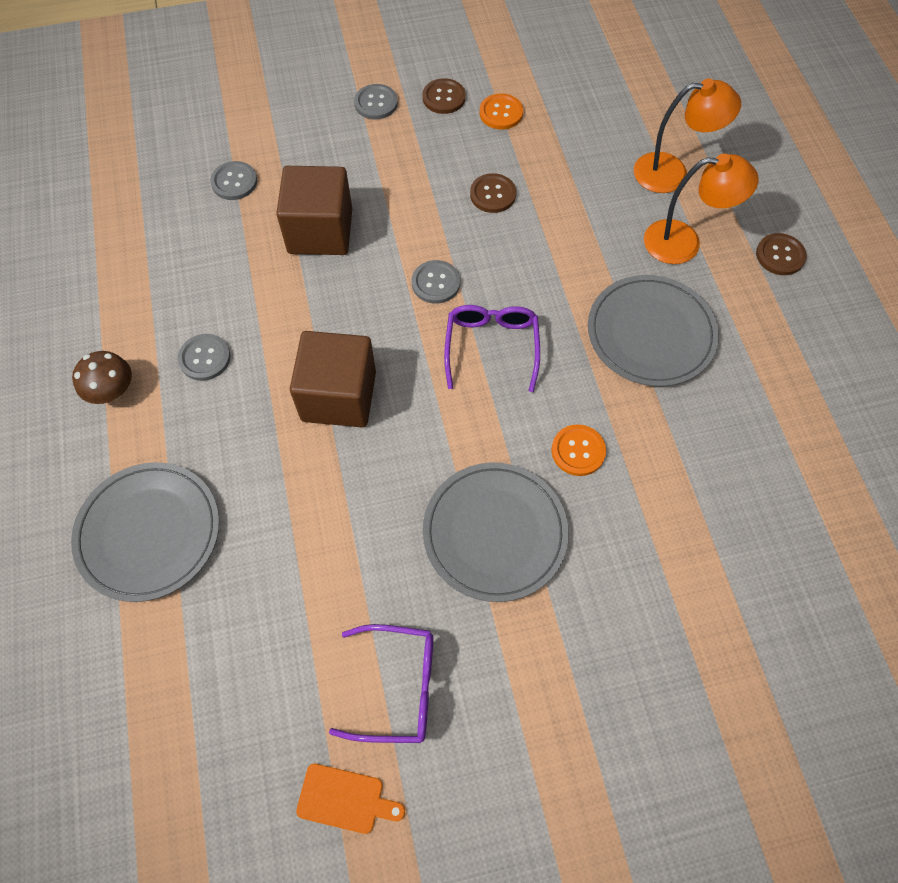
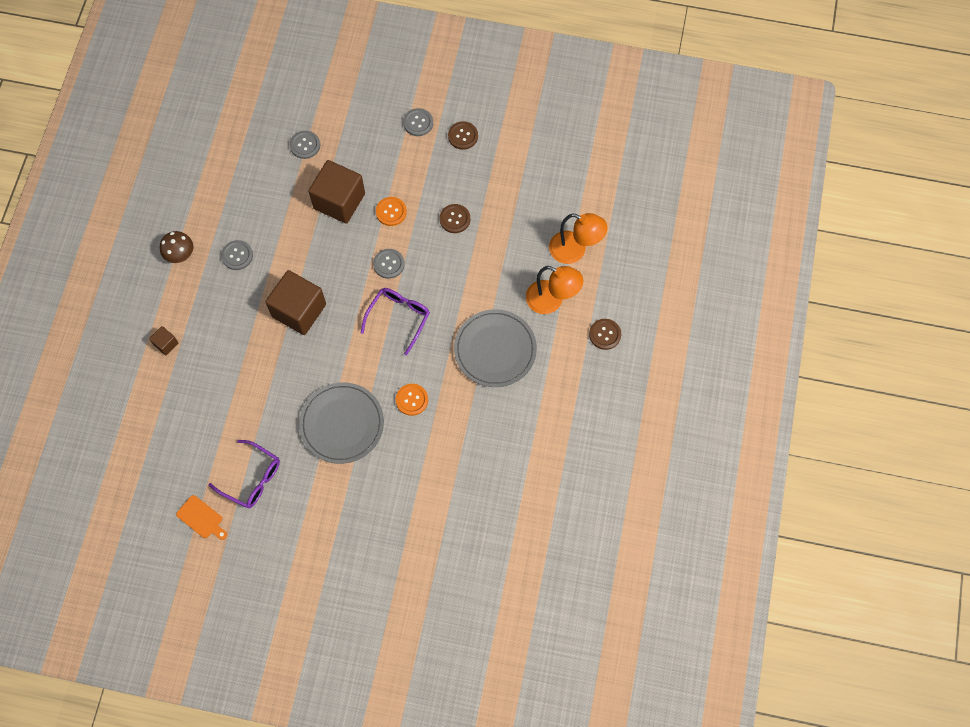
camera: 25 degrees right, 5 degrees up
grey plate [71,462,219,602] -> brown cube [149,326,178,355]
orange button [480,93,523,130] -> orange button moved to [376,197,407,226]

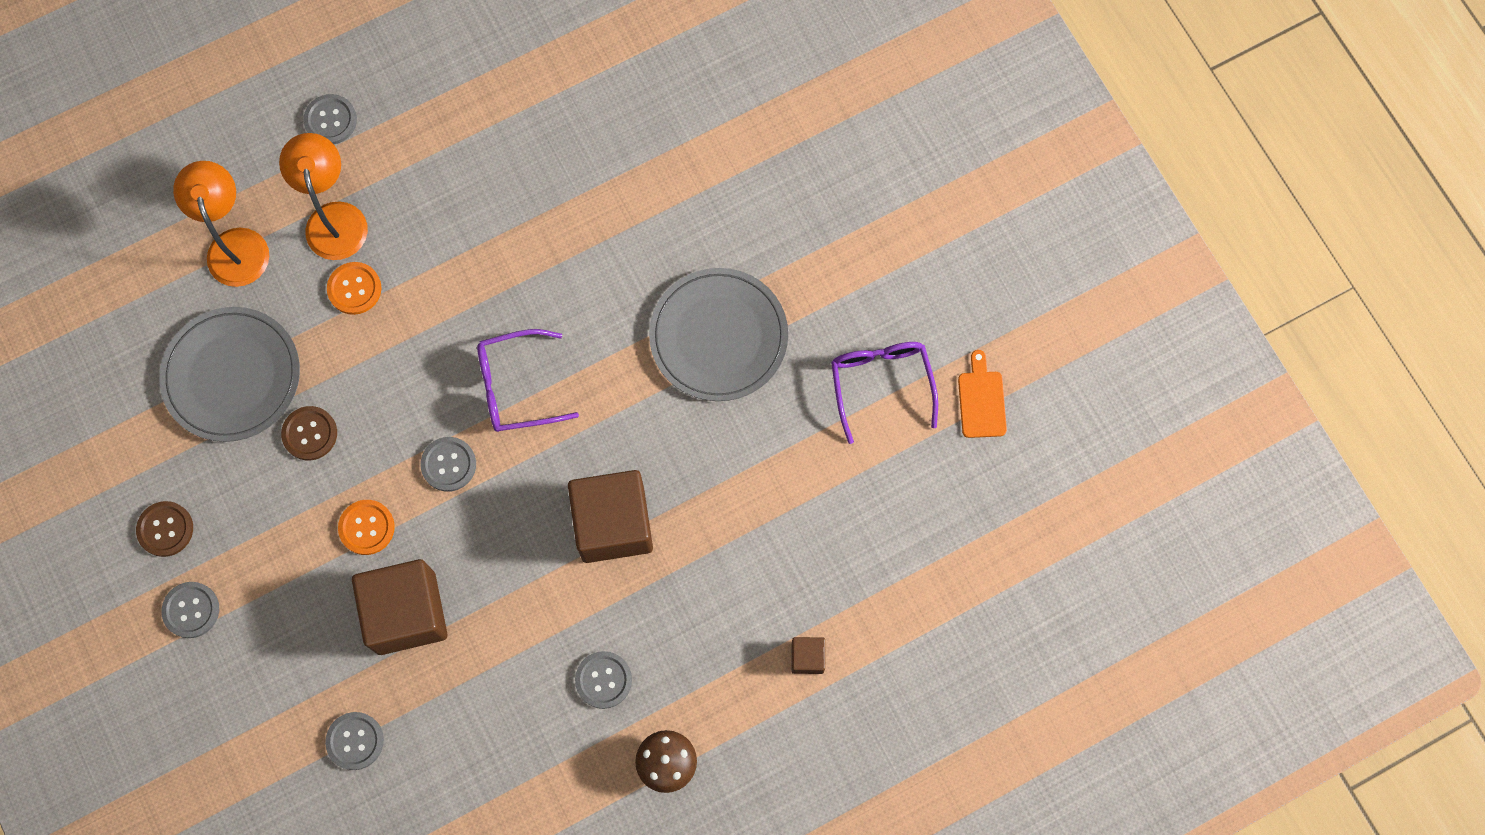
camera: 130 degrees left, 5 degrees up
orange button [396,384,428,416] -> orange button moved to [327,262,382,315]
grey plate [454,309,537,387] -> grey plate moved to [159,307,300,442]
brown button [589,319,621,350] -> grey button [303,94,357,144]

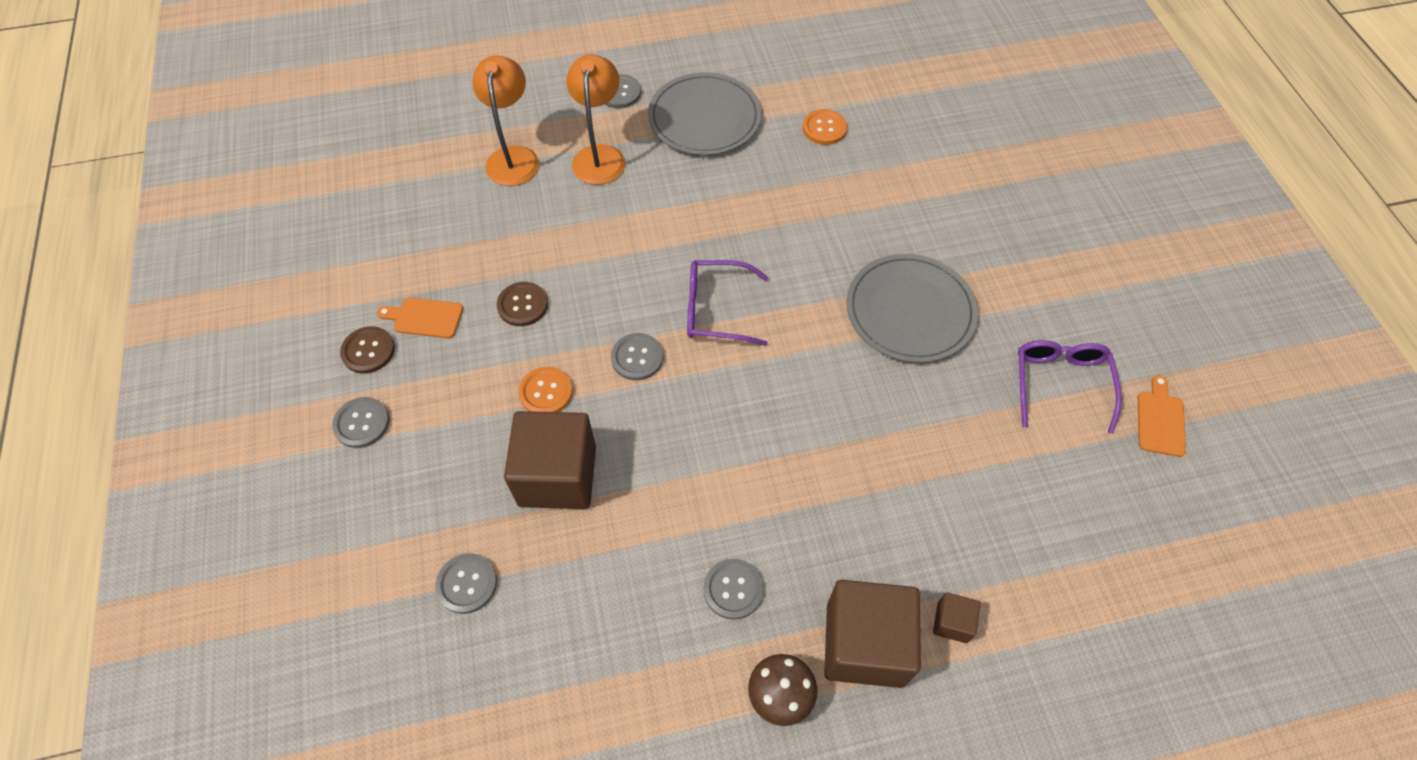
camera: 15 degrees right, 15 degrees down
grey plate [159,307,300,442] -> grey plate moved to [648,72,761,155]
orange button [327,262,382,315] -> orange button moved to [802,109,847,145]
brown cube [568,470,653,563] -> brown cube moved to [824,580,921,688]
none -> orange cutting board [377,297,463,338]

